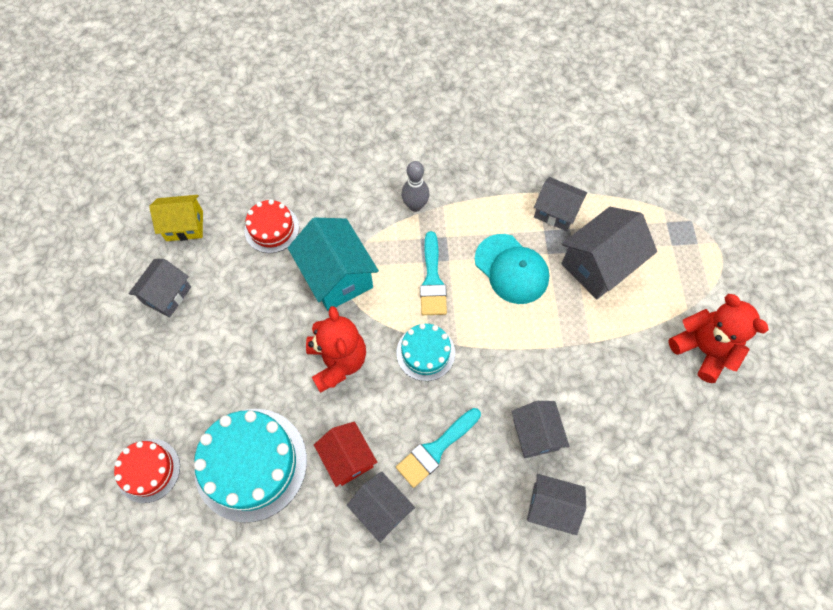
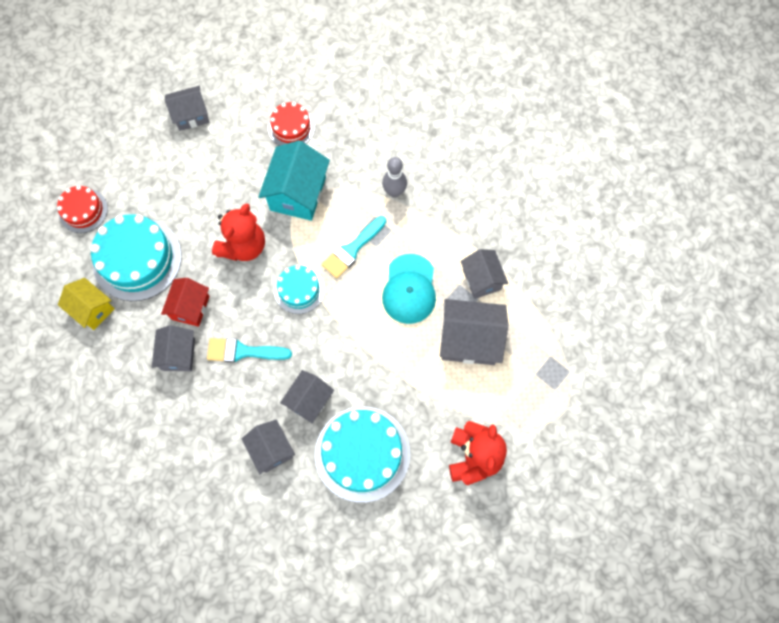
camera: 45 degrees right, 5 degrees up
yellow house [149,195,203,241] -> yellow house moved to [58,278,115,330]
none -> turquoise cake [315,407,410,503]

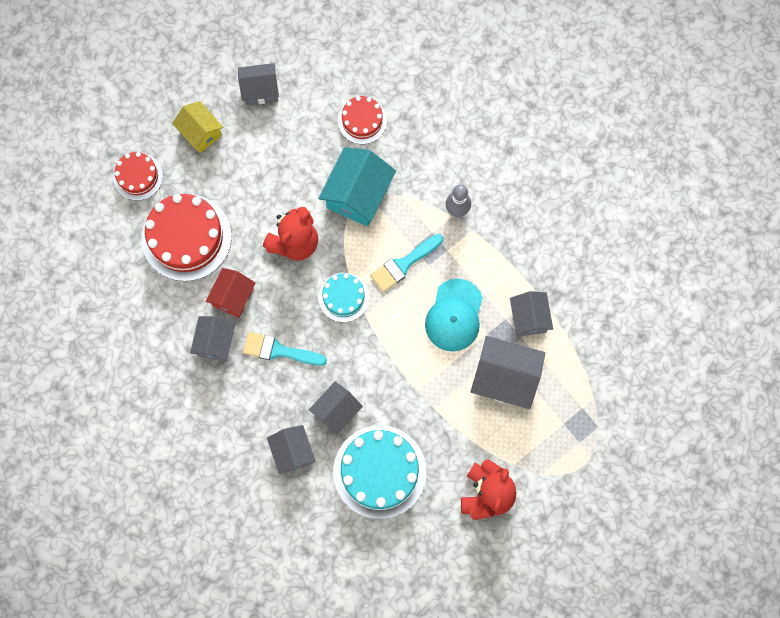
camera: 10 degrees right, 5 degrees up
yellow house [58,278,115,330] -> yellow house moved to [172,101,224,153]
turquoise cake [90,214,182,301] -> red cake [141,194,232,281]

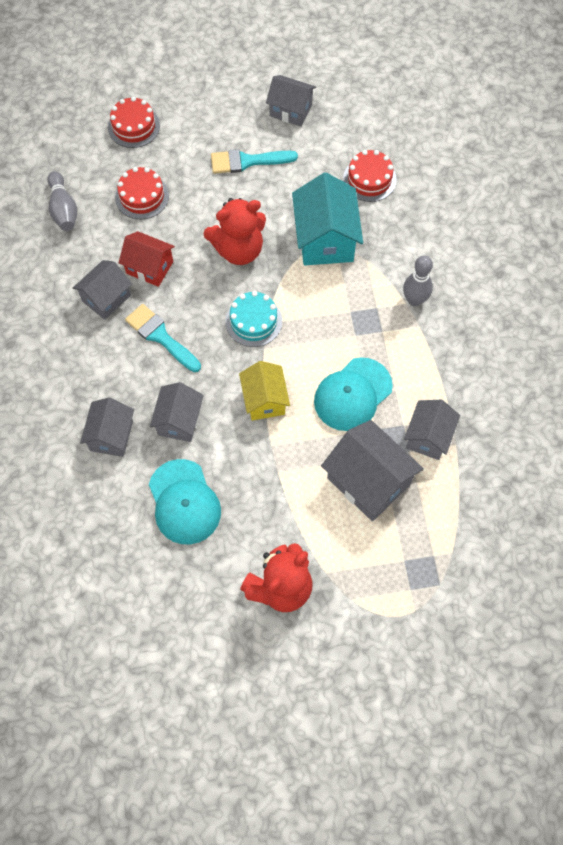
camera: 30 degrees right, 10 degrees down
red cake [141,194,232,281] -> red cake [115,167,169,219], size x0.56
yellow house [172,101,224,153] -> yellow house moved to [239,361,290,421]
red house [206,268,256,318] -> red house turned 60 degrees clockwise [118,231,175,287]
grey house [309,381,363,435] -> grey house turned 60 degrees counterclockwise [150,382,204,442]
turquoise house [319,147,396,226] -> turquoise house turned 60 degrees counterclockwise [292,173,363,266]
turquoise cake [333,425,427,519] -> turquoise cap [149,459,221,544]
turquoise brush [370,234,443,292] -> turquoise brush moved to [211,149,298,174]
none -> grey bowling pin [47,171,77,231]

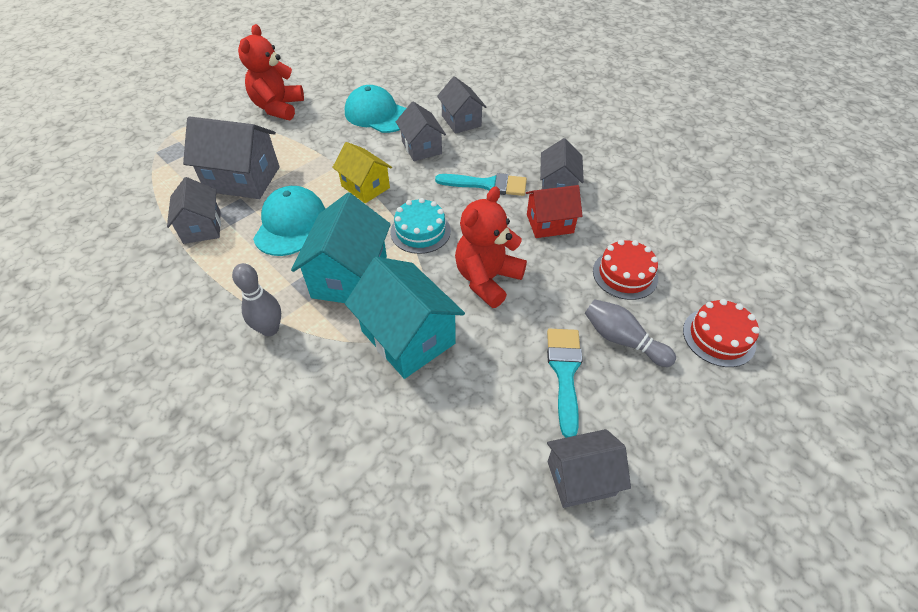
camera: 145 degrees right, 15 degrees down
grey bowling pin [47,171,77,231] -> grey bowling pin moved to [585,299,676,367]
turquoise brush [211,149,298,174] -> turquoise brush turned 45 degrees counterclockwise [547,329,583,438]
red cake [343,150,397,202] -> none
none -> turquoise house [291,193,391,303]

